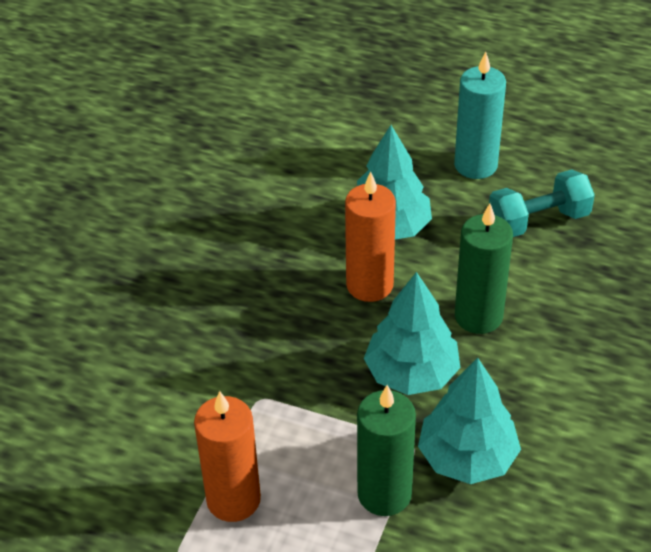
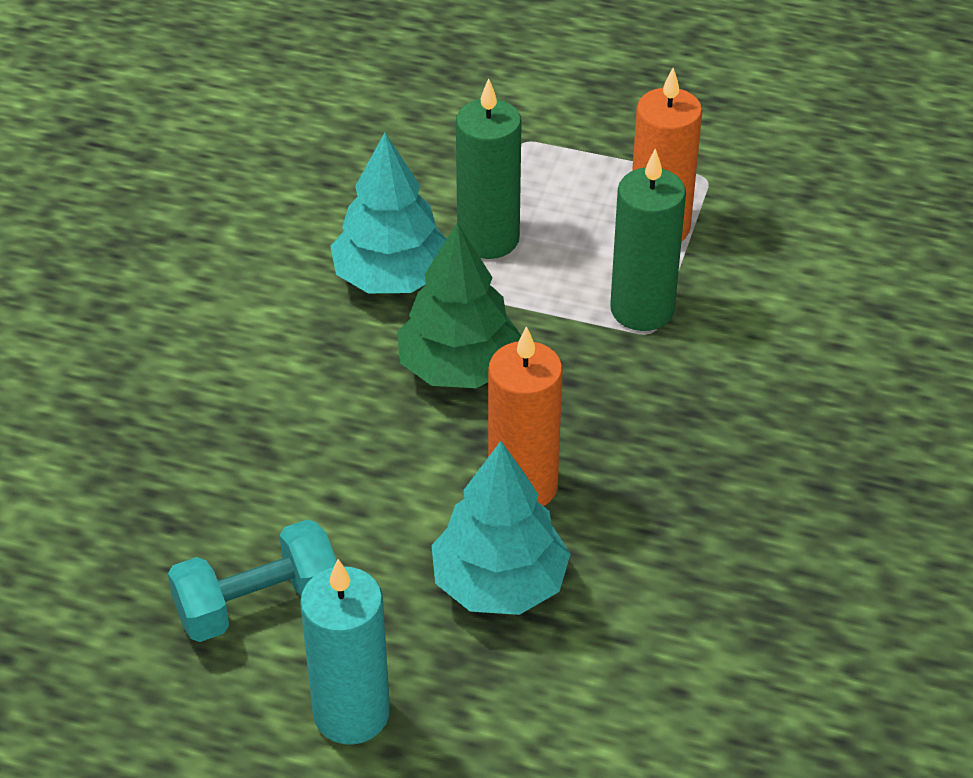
camera: 175 degrees right, 0 degrees up
turquoise tree [364,272,461,395] -> green tree [397,222,521,388]
green candle [455,203,513,334] -> green candle moved to [610,149,686,331]

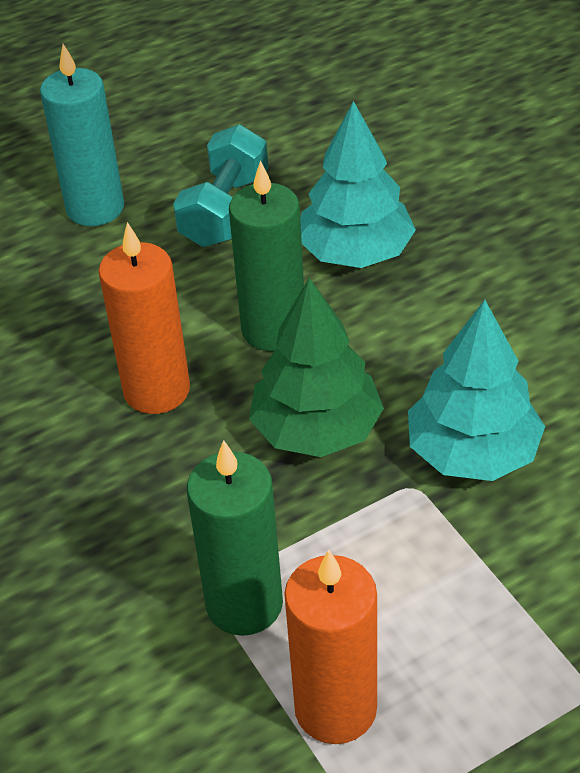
camera: 135 degrees right, 0 degrees up
turquoise tree [432,441,570,615] -> turquoise tree moved to [300,101,416,268]
green candle [456,78,522,259] -> green candle moved to [229,160,304,351]

